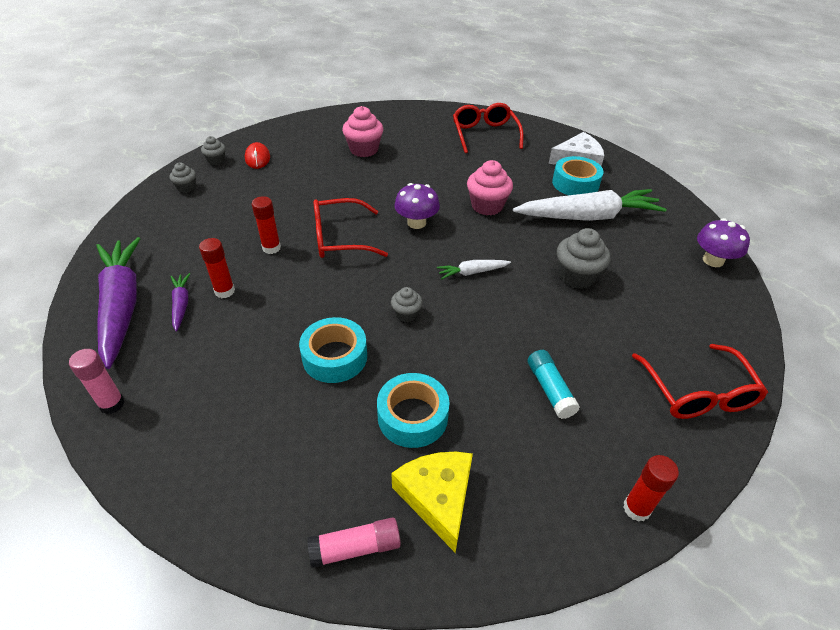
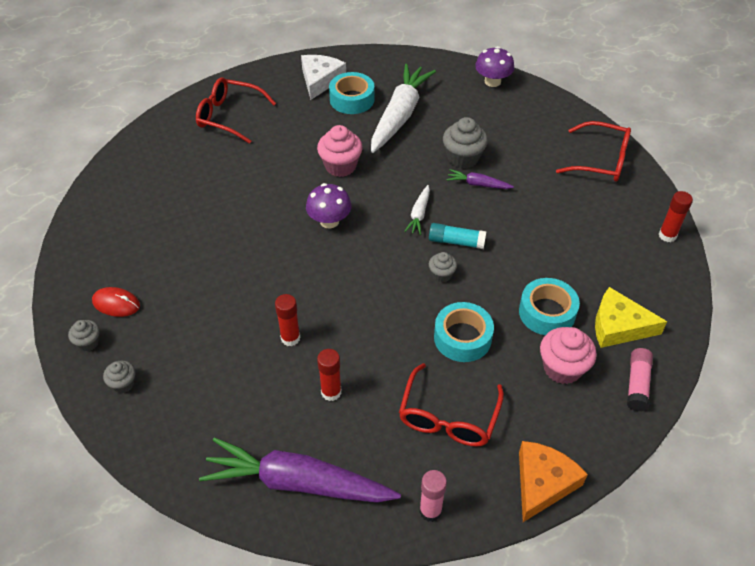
camera: 60 degrees left, 5 degrees up
purple carrot [170,273,190,332] -> purple carrot moved to [446,169,514,189]
red glasses [314,198,388,258] -> red glasses moved to [399,363,504,447]
pink cupcake [342,106,383,157] -> pink cupcake moved to [540,327,597,384]
turquoise glue stick [528,350,580,419] -> turquoise glue stick moved to [429,223,486,249]
none -> orange cheese [519,441,588,522]

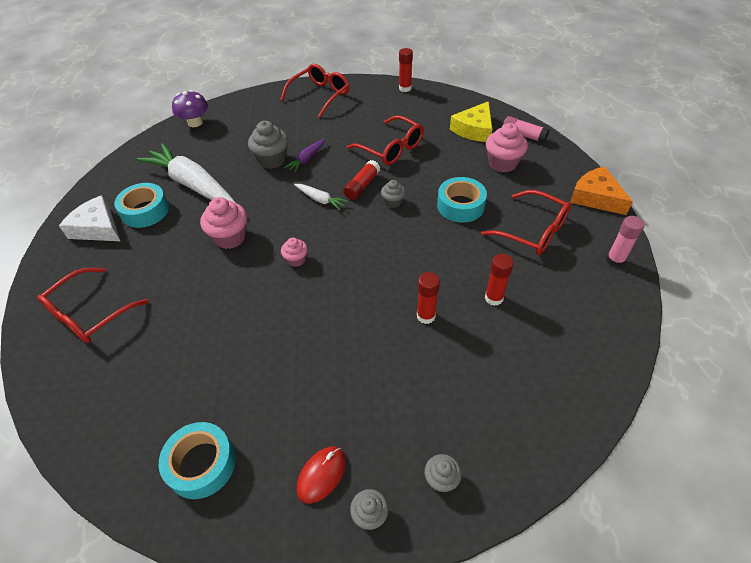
camera: 70 degrees left, 0 degrees up
purple carrot [199,438,401,503] -> none
purple mushroom [306,183,351,229] -> pink cupcake [281,238,308,267]
turquoise glue stick [429,223,486,249] -> red glue stick [343,160,380,200]
turquoise tape [519,278,580,335] -> turquoise tape moved to [159,422,236,499]
none -> red glasses [347,115,424,165]

